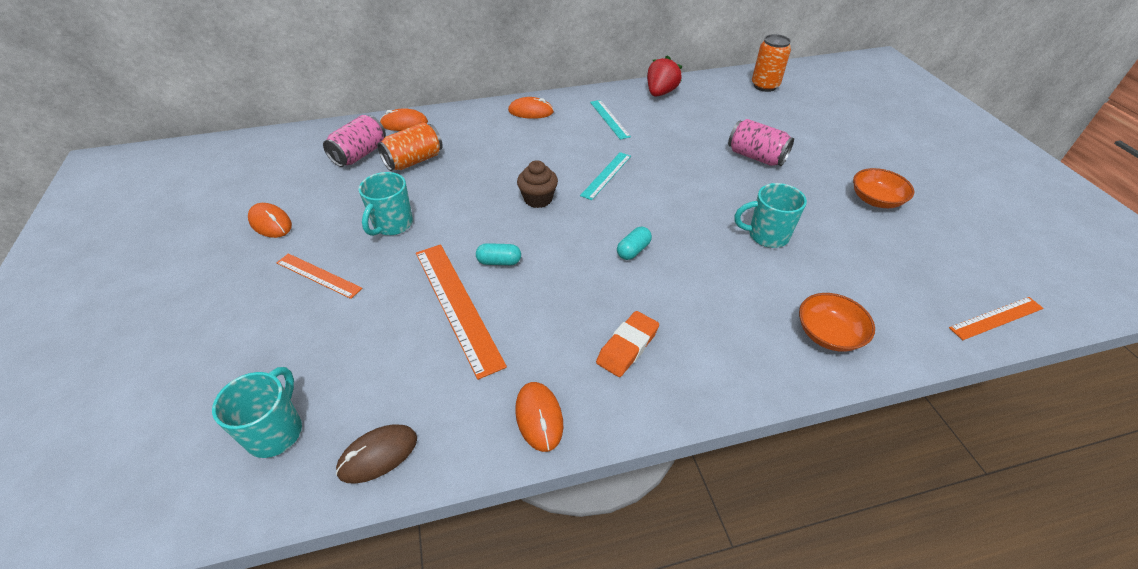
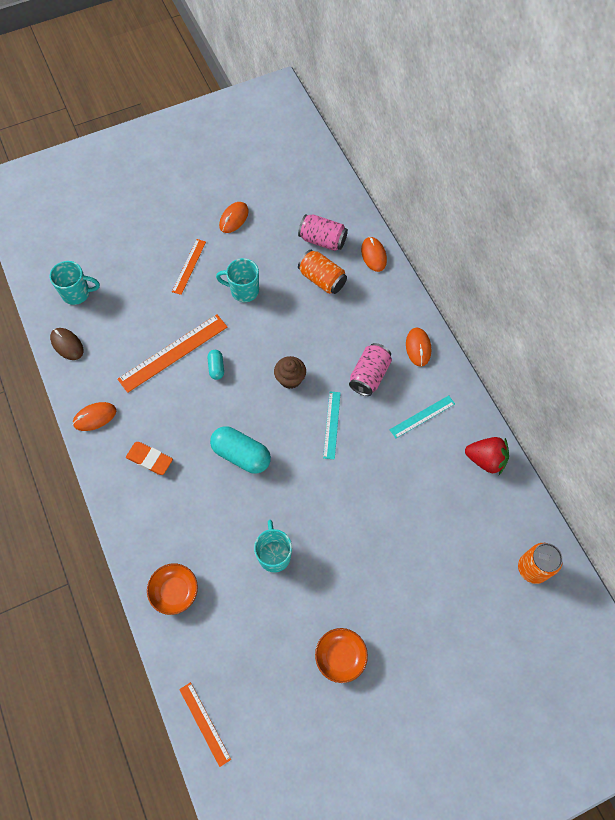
camera: 80 degrees right, 20 degrees up
turquoise ruler [580,152,631,200] -> turquoise ruler turned 75 degrees clockwise [323,391,341,460]
turquoise capsule [617,227,652,260] -> turquoise capsule [210,426,271,474], size x1.93
pink can [728,119,794,166] -> pink can moved to [349,343,392,396]

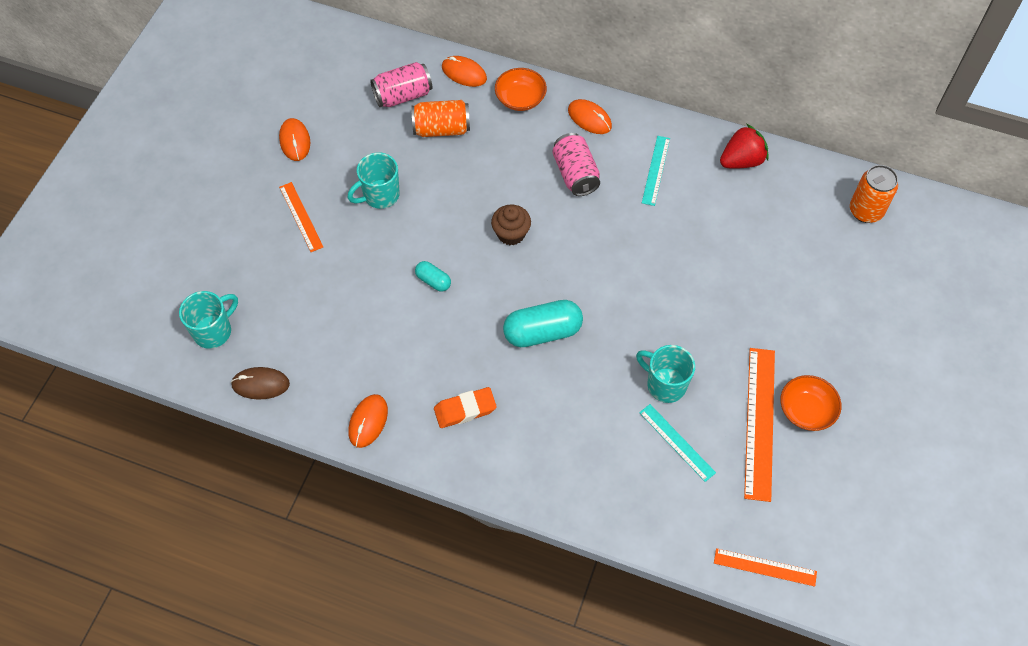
camera: 45 degrees left, 5 degrees down
orange ruler [118,314,227,393] -> orange ruler moved to [744,348,775,502]
orange bowl [147,563,198,615] -> orange bowl moved to [495,68,547,111]
turquoise ruler [323,391,341,460] -> turquoise ruler moved to [639,404,716,482]

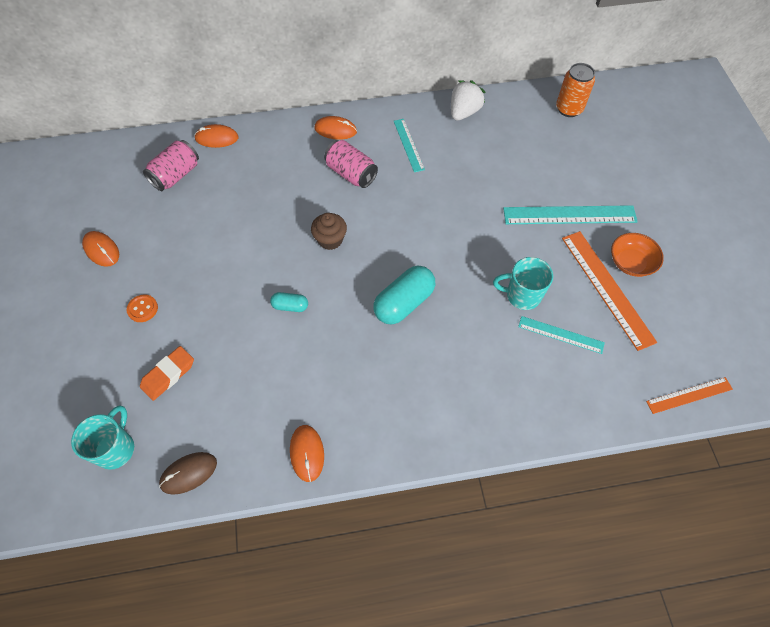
camera: 30 degrees left, 0 degrees up
orange ruler [279,182,323,252] -> orange button [127,294,158,322]
turquoise mug [347,152,400,209] -> none
orange can [411,100,470,137] -> none
orange eraser [434,387,497,428] -> orange eraser moved to [140,346,194,401]
orange bowl [495,68,547,111] -> none
red strawberry [720,124,769,169] -> white strawberry [451,80,485,121]
none -> turquoise ruler [503,205,638,224]

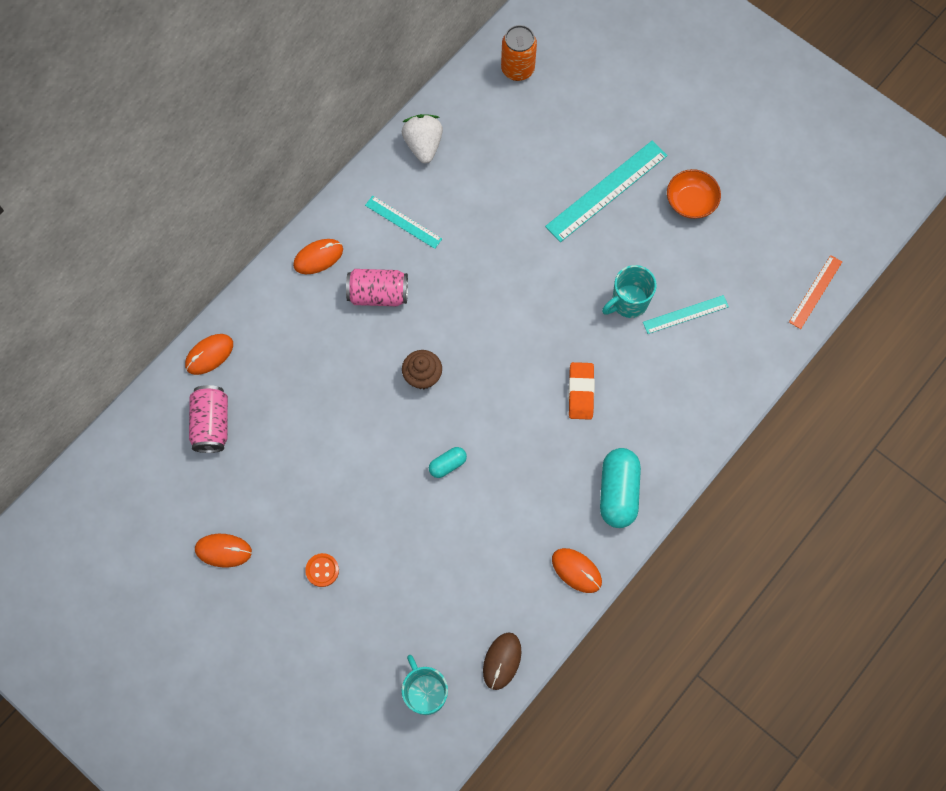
camera: 40 degrees left, 10 degrees up
orange eraser [140,346,194,401] -> orange eraser moved to [568,362,595,420]
turquoise capsule [373,266,435,325] -> turquoise capsule moved to [600,448,641,528]
orange ruler [562,231,657,351] -> none

